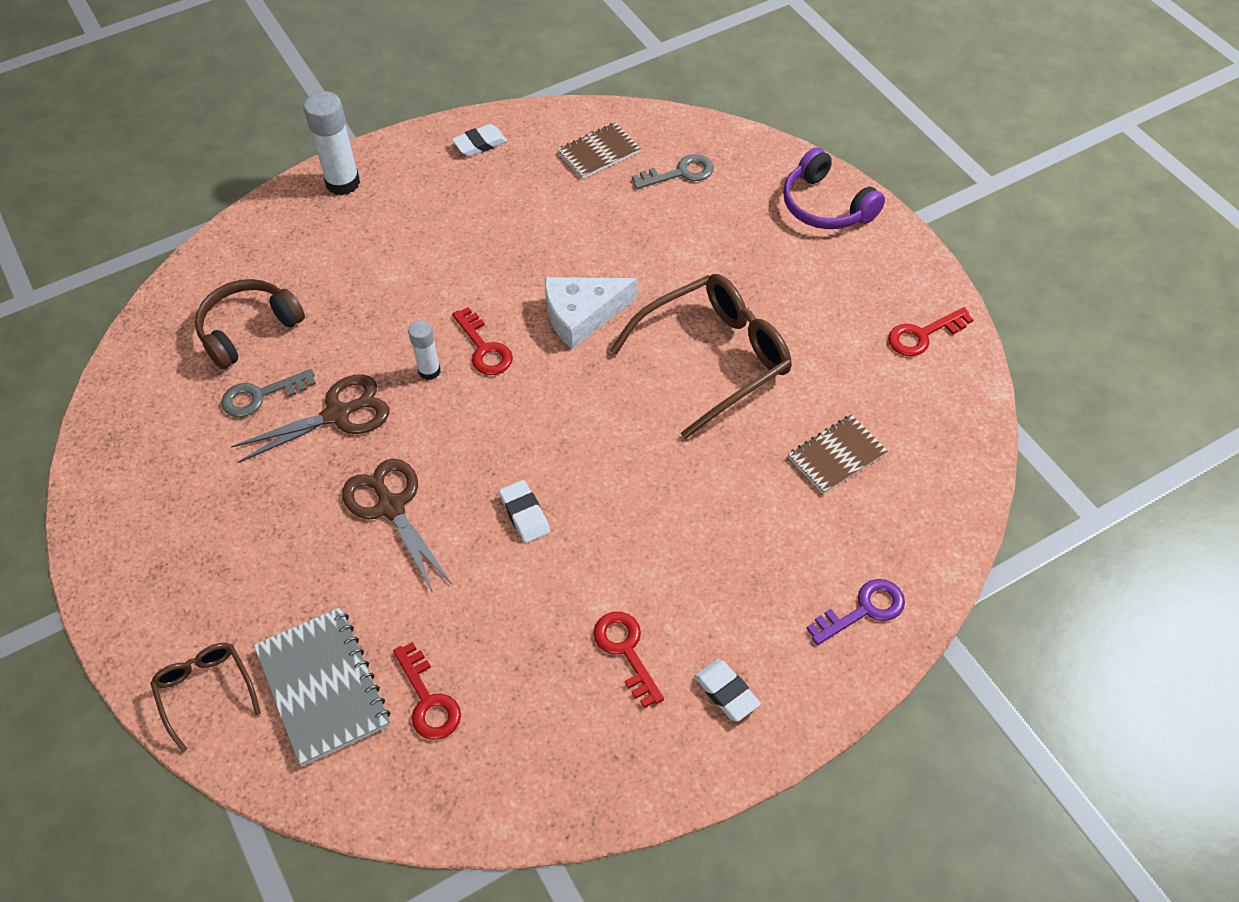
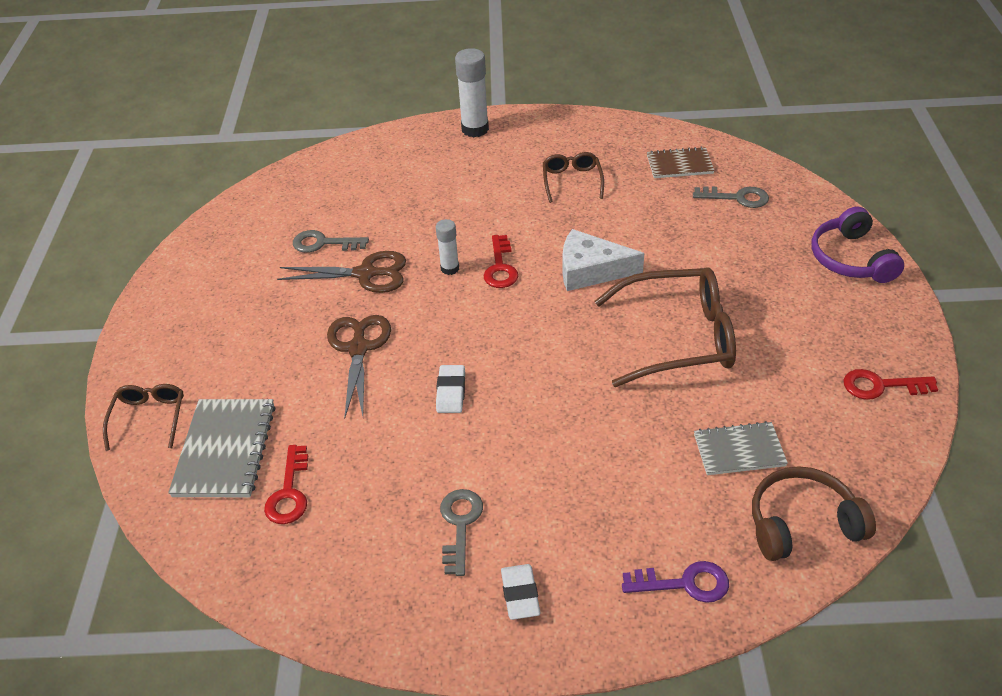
camera: 30 degrees right, 10 degrees down
brown headphones [195,279,305,369] -> brown headphones moved to [752,466,876,561]
white eraser [452,124,507,156] -> none
red key [593,612,664,708] -> grey key [440,489,483,576]
brown notebook [788,414,888,494] -> grey notebook [694,421,788,475]
none -> brown glasses [543,152,604,203]

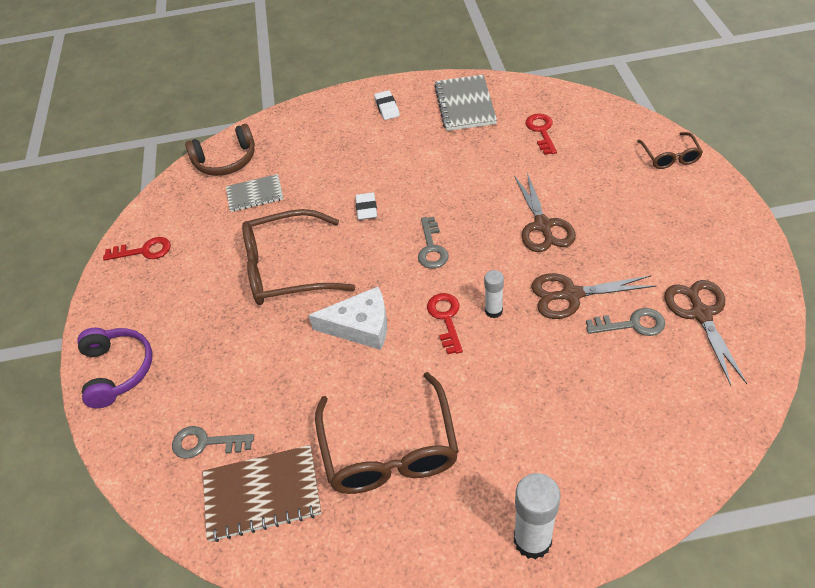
camera: 175 degrees right, 5 degrees up
grey notebook [168,399,275,497] -> grey notebook moved to [434,75,497,131]
white eraser [436,365,465,413] -> white eraser moved to [355,192,377,220]
grey key [440,489,483,576] -> grey key moved to [418,217,449,269]
brown glasses [543,152,604,203] -> brown glasses [315,372,459,494], size x1.91
purple key [622,561,729,603] -> none
brown notebook [647,147,715,178] -> brown notebook [203,445,321,542], size x1.52
none -> brown scissors [664,280,747,386]

